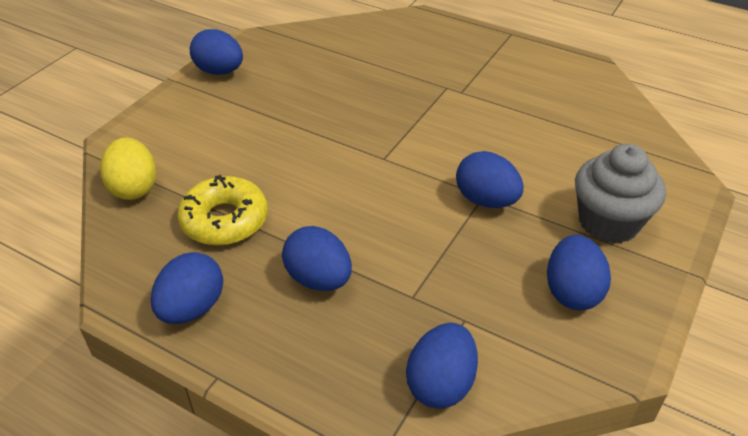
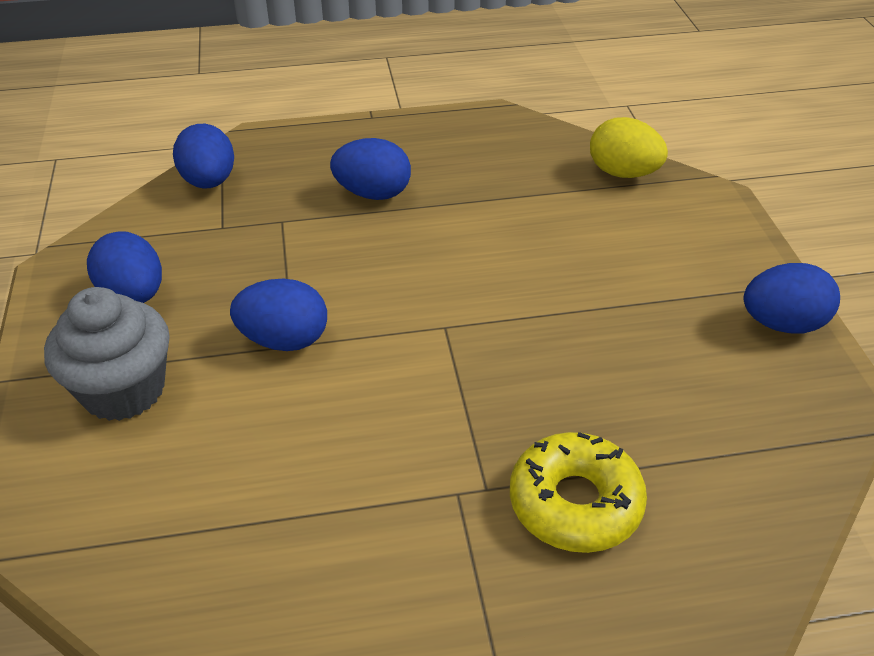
camera: 140 degrees right, 0 degrees up
blue egg [150,252,223,324] -> none
yellow donut [177,175,268,246] -> yellow donut moved to [510,432,647,553]

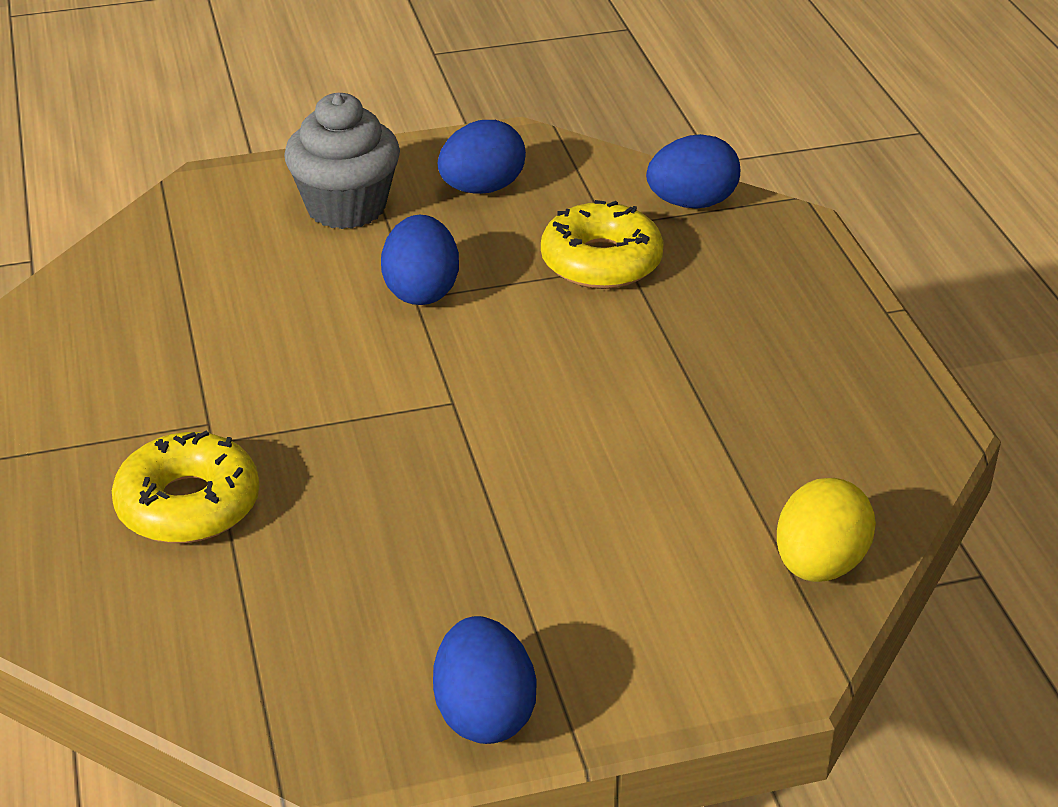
camera: 85 degrees right, 5 degrees down
blue egg [330,138,411,200] -> none
none -> yellow donut [541,200,664,289]

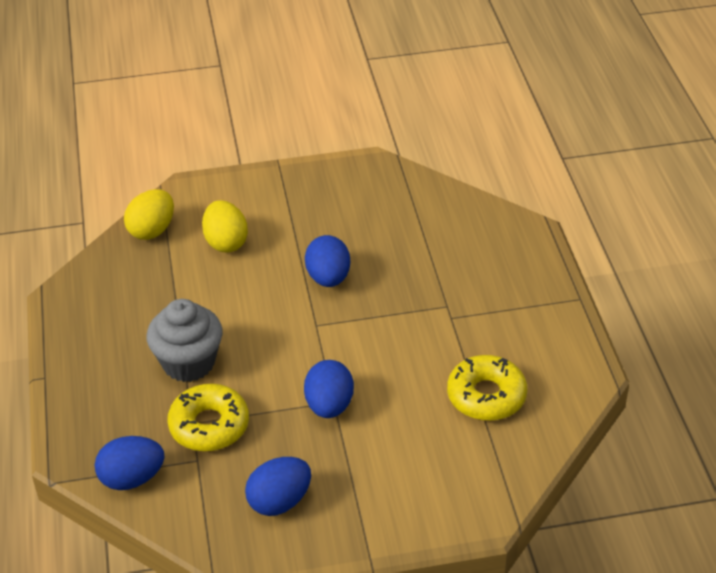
camera: 175 degrees left, 5 degrees up
yellow donut [112,431,260,543] -> yellow donut moved to [447,355,527,421]
grey cupcake [284,93,400,229] -> grey cupcake moved to [147,299,223,382]
blue egg [433,616,537,744] -> blue egg moved to [305,235,350,287]
none -> yellow egg [202,200,248,252]

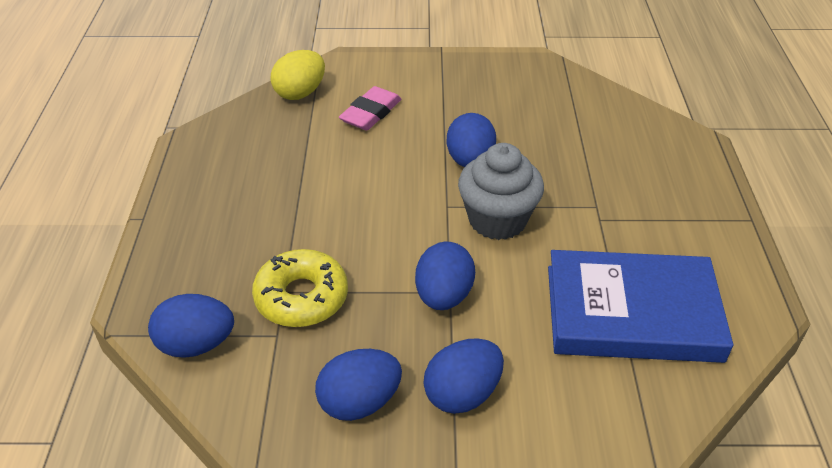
camera: 10 degrees right, 0 degrees up
grey cupcake [147,299,223,382] -> grey cupcake moved to [458,143,544,240]
yellow egg [202,200,248,252] -> pink eraser [339,86,402,131]
yellow donut [447,355,527,421] -> blue book [548,250,733,363]
none -> blue egg [423,338,504,414]

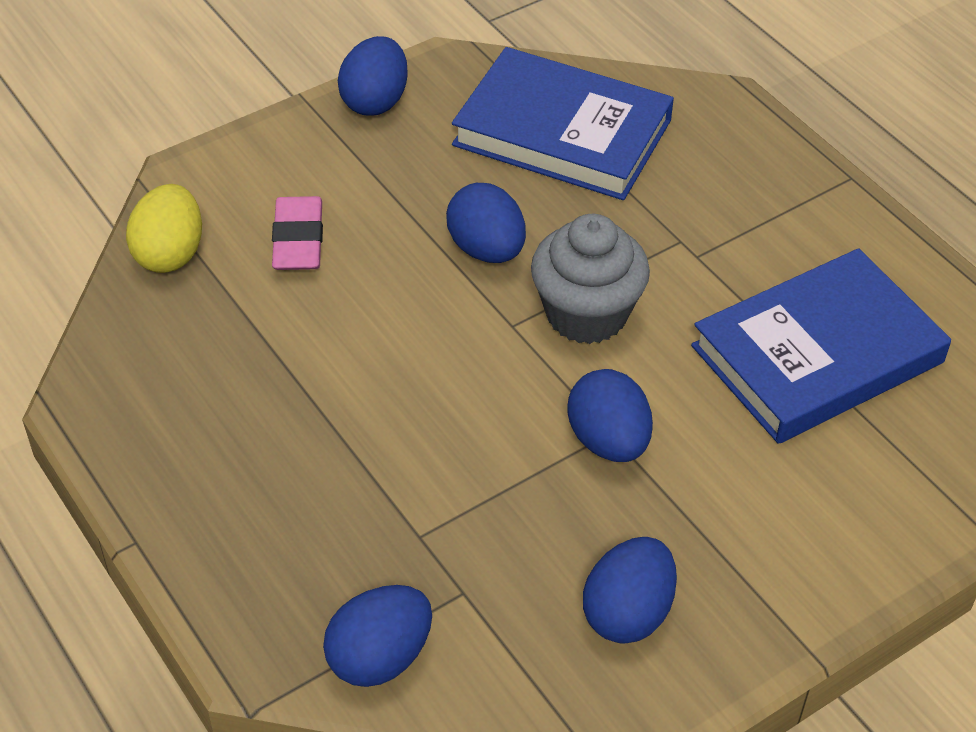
camera: 35 degrees left, 5 degrees up
yellow donut [252,249,348,327] -> none
blue egg [423,338,504,414] -> blue egg moved to [338,36,408,116]
none -> blue book [452,47,674,200]

